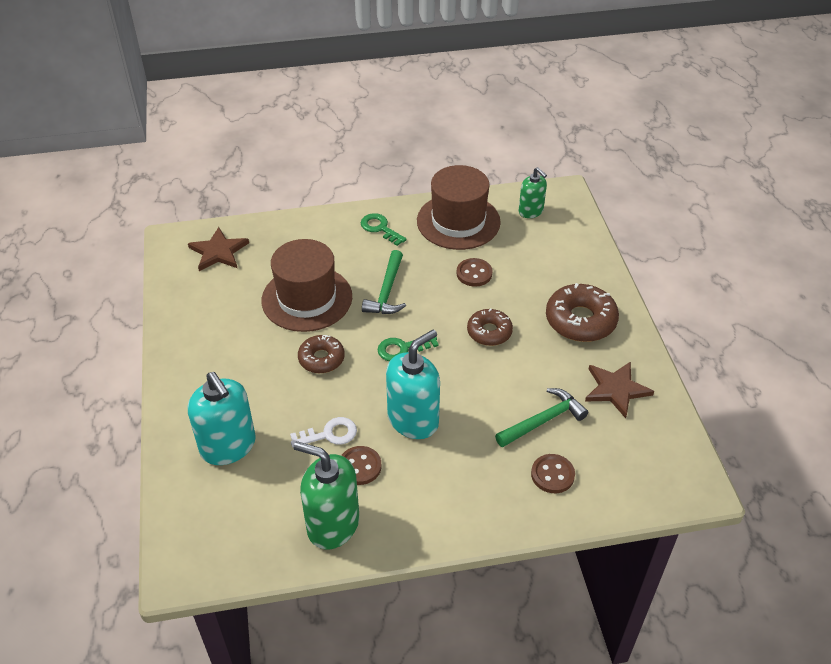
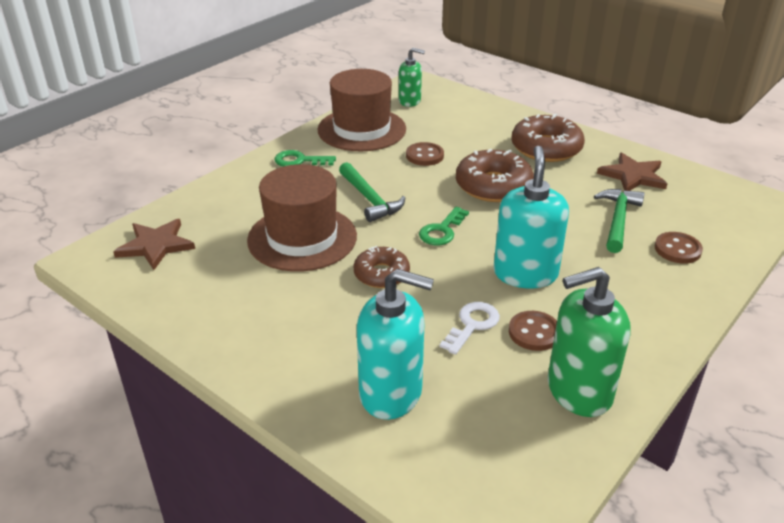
camera: 40 degrees left, 10 degrees down
brown donut [467,308,513,346] -> brown donut [456,149,534,202], size x1.60

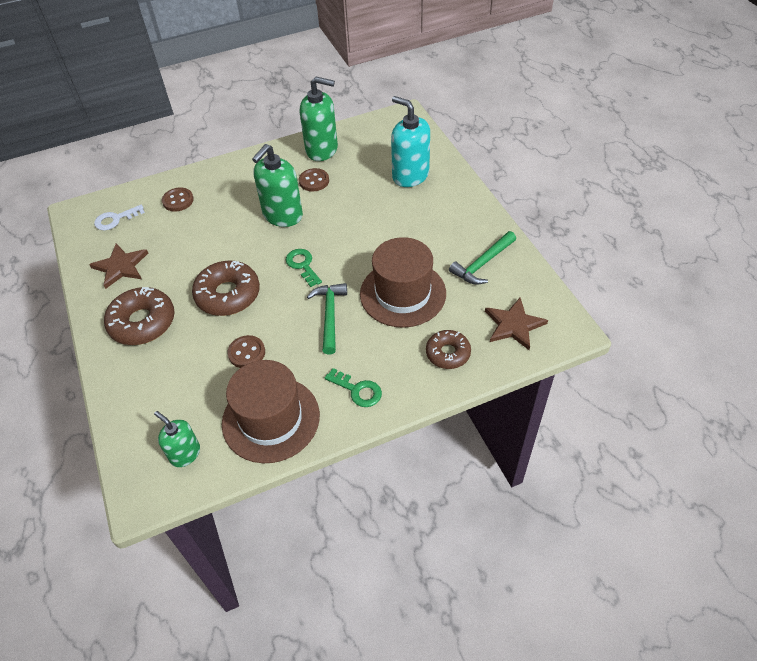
camera: 150 degrees left, 15 degrees up
brown donut [353,246,410,288] -> brown donut moved to [426,330,471,369]
green key [419,207,469,245] -> green key turned 90 degrees counterclockwise [286,249,322,287]
white key [440,302,500,355] -> white key moved to [94,205,145,230]
turquoise soap dispenser [493,146,569,288] -> green soap dispenser [252,144,303,227]
green hammer [594,189,645,253] -> green hammer moved to [449,231,516,285]

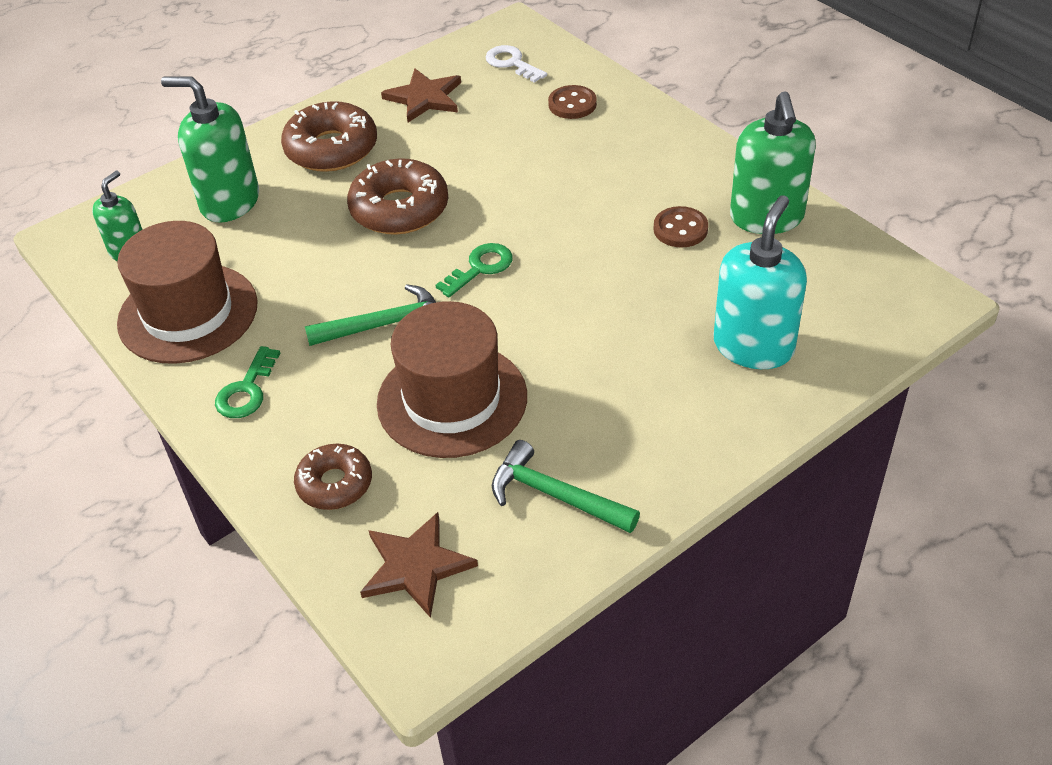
camera: 75 degrees right, 5 degrees down
brown button [227,335,265,368] -> none
green soap dispenser [252,144,303,227] -> green soap dispenser moved to [161,76,259,223]

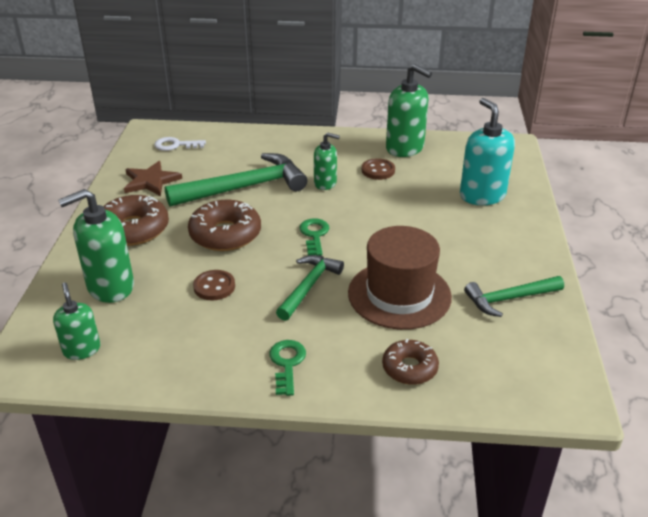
camera: 50 degrees left, 10 degrees down
brown hat [117,221,258,364] -> none
green key [215,346,280,418] -> green key turned 150 degrees counterclockwise [269,340,306,396]
brown star [360,512,478,618] -> none
brown button [548,85,597,119] -> brown button moved to [193,270,235,300]
none -> green hammer [165,153,307,207]
none -> green soap dispenser [314,132,340,190]

